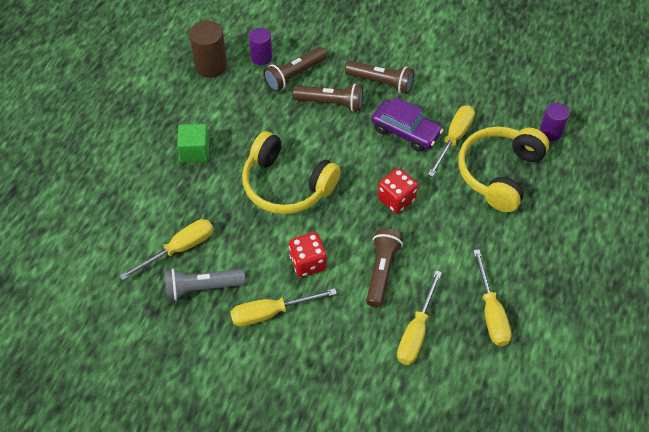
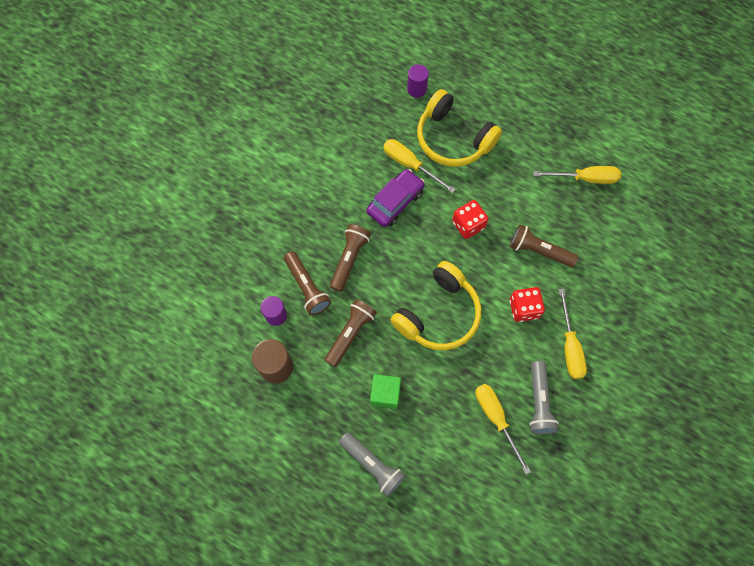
camera: 80 degrees left, 15 degrees up
brown flashlight [345,61,414,94] -> brown flashlight moved to [325,299,377,367]
yellow screwdriver [397,270,442,365] -> none
none -> grey flashlight [339,432,405,497]

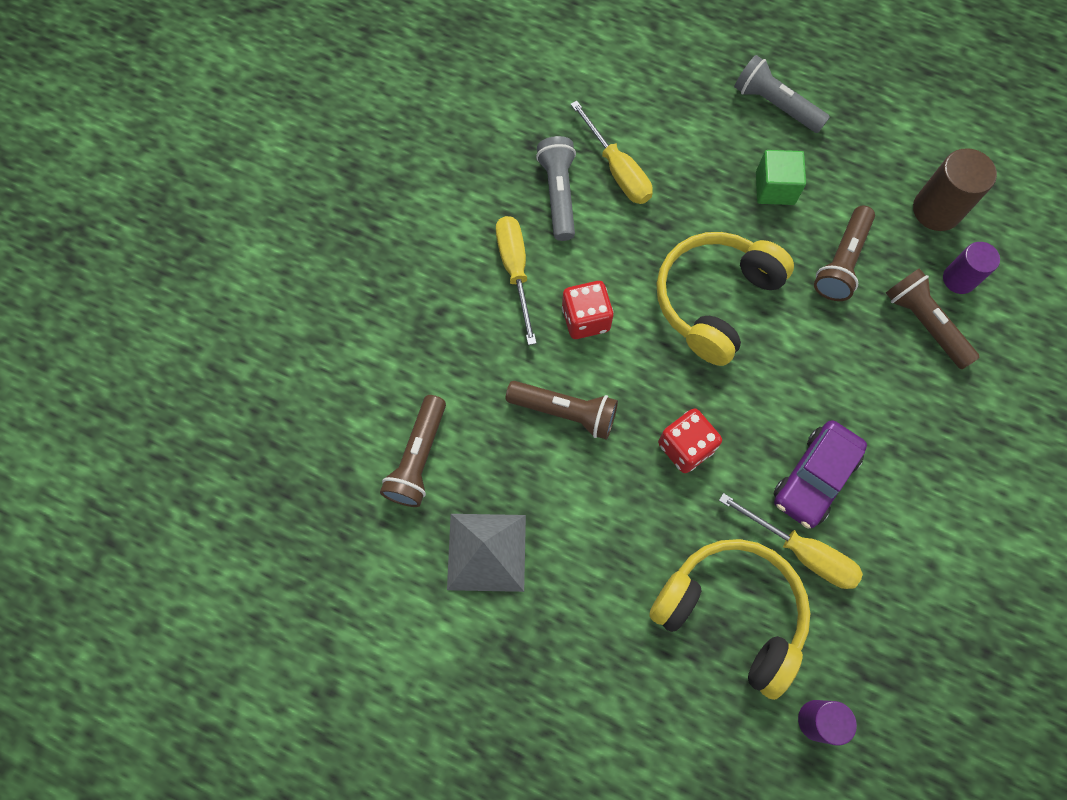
camera: 175 degrees right, 0 degrees up
brown flashlight [330,224,371,292] -> brown flashlight moved to [380,395,446,507]
yellow screwdriver [533,166,621,184] -> grey pyramid [447,514,526,592]

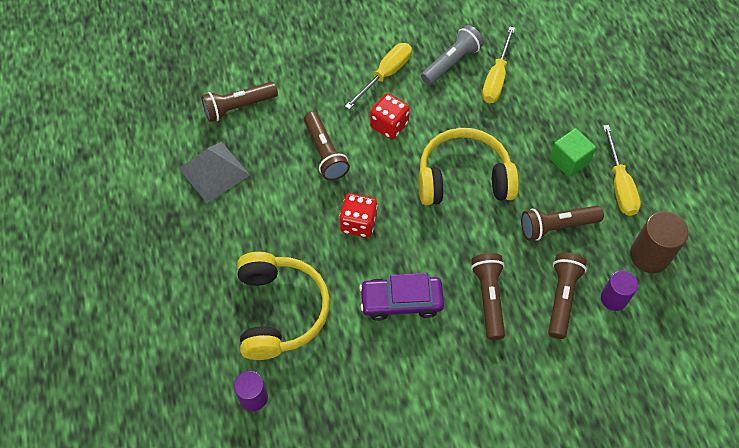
camera: 50 degrees right, 10 degrees down
yellow screwdriver [719,493,863,589] -> yellow screwdriver moved to [603,125,641,216]
grey flashlight [734,55,830,133] -> none
none -> brown flashlight [471,253,505,340]

